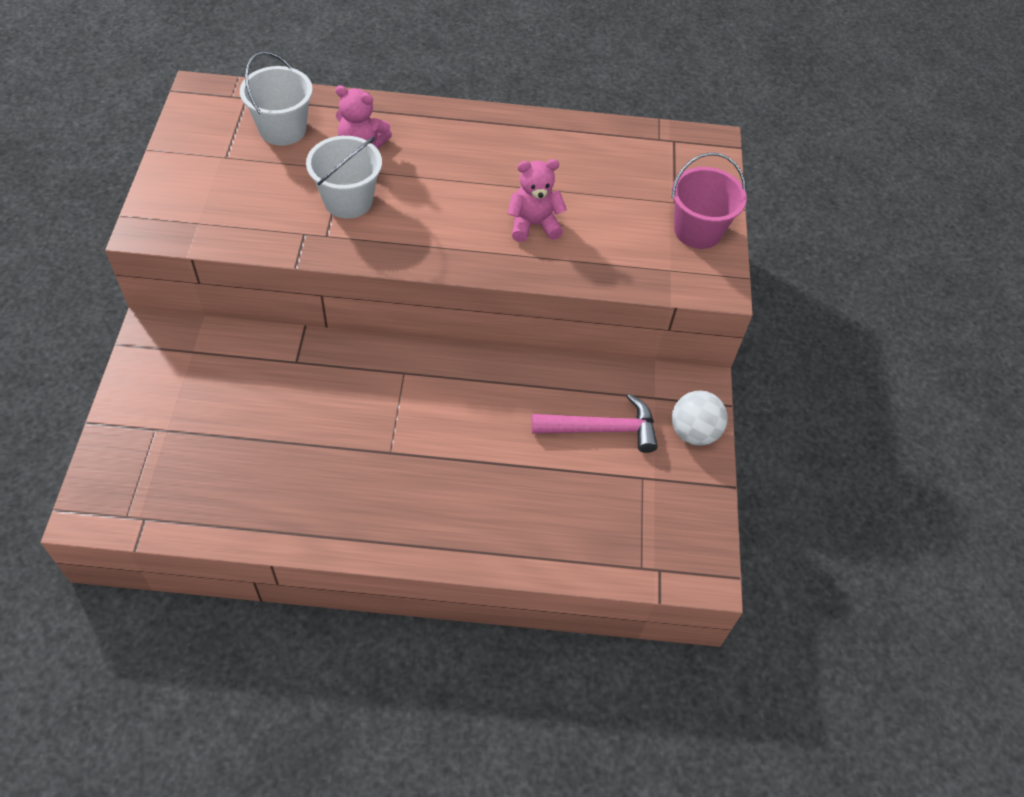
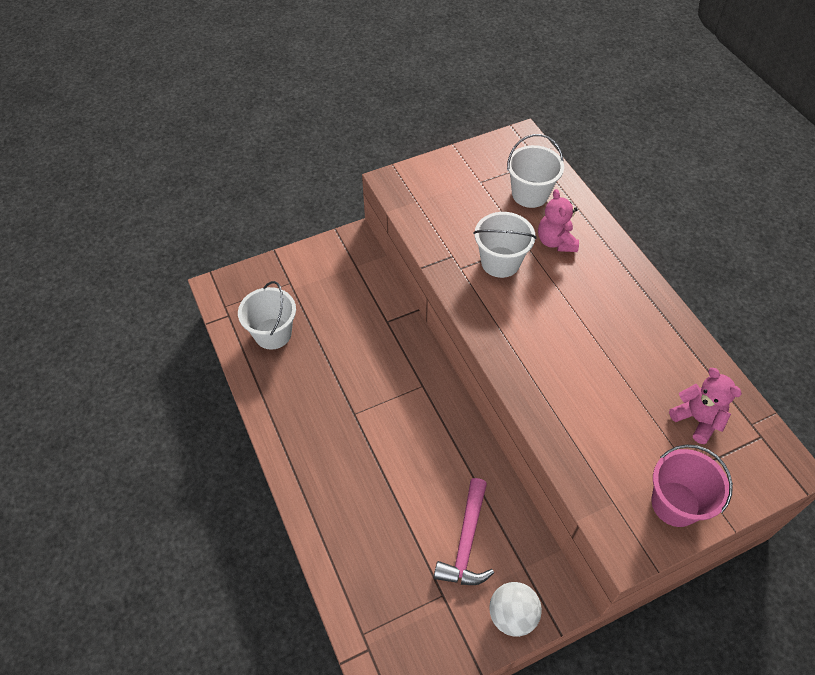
camera: 65 degrees right, 0 degrees up
pink teddy bear [507,159,567,242] -> pink teddy bear moved to [669,368,742,444]
pink hammer [531,394,658,453] -> pink hammer turned 45 degrees clockwise [434,478,494,585]
none -> white bucket [238,281,296,350]

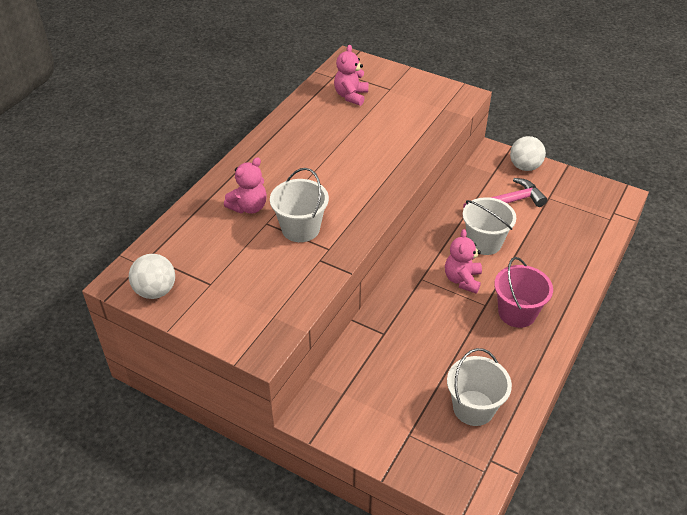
camera: 125 degrees left, 10 degrees down
white bucket [507,134,564,208] -> white bucket moved to [463,197,516,255]
pink bucket [652,444,733,527] -> pink bucket moved to [494,257,553,328]
none -> white ball [129,254,175,299]
none -> pink teddy bear [445,229,482,294]

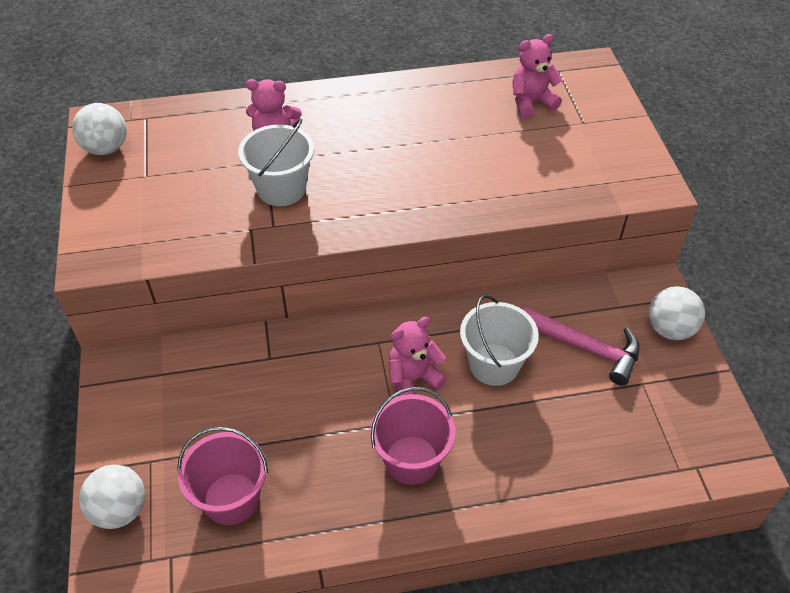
camera: 50 degrees right, 5 degrees up
white bucket [447,348,512,426] -> pink bucket [177,427,268,525]
none -> white ball [79,465,145,529]

